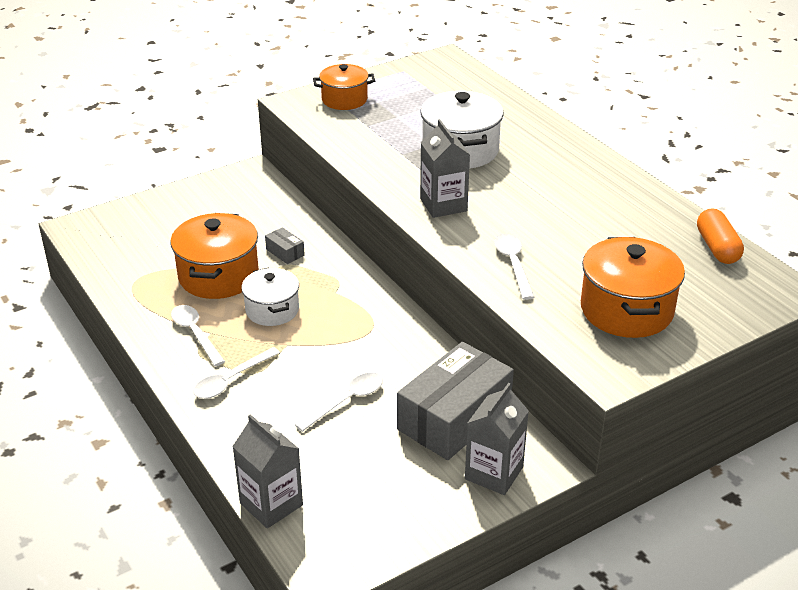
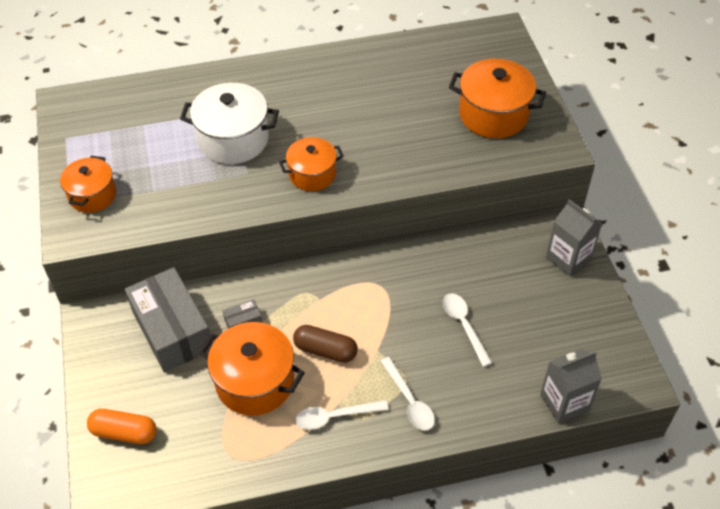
camera: 70 degrees left, 15 degrees up
white pot [241,268,299,326] -> brown capsule [293,325,358,363]
grey box [397,342,514,460] -> grey box moved to [125,267,212,372]
grey carton [420,119,470,218] -> orange pot [279,137,344,191]
white spoon [494,234,534,300] -> none
orange capsule [697,208,744,264] -> orange capsule moved to [87,409,156,444]

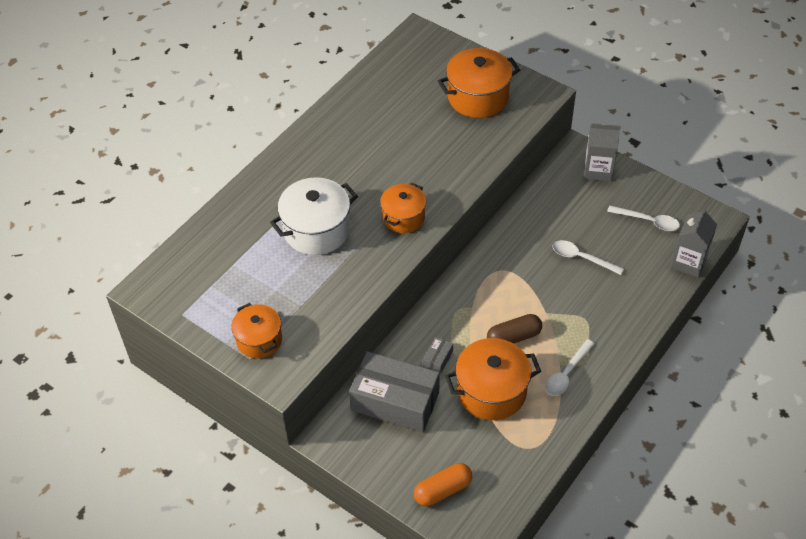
camera: 40 degrees left, 0 degrees up
white spoon [380,357,435,431] -> white spoon moved to [607,205,680,231]

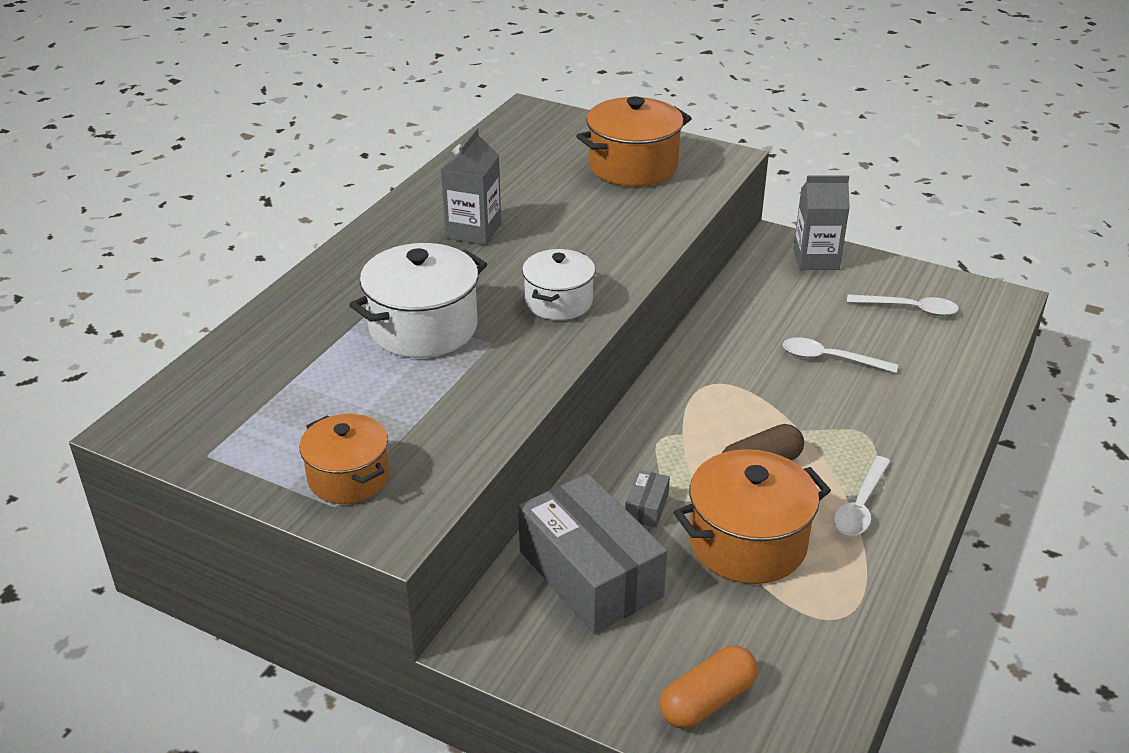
camera: 10 degrees left, 15 degrees down
grey box [349,351,440,432] -> grey box turned 45 degrees clockwise [518,473,667,633]
orange pot [380,183,426,233] -> white pot [522,249,595,320]
grey carton [670,208,717,277] -> grey carton moved to [441,128,501,245]

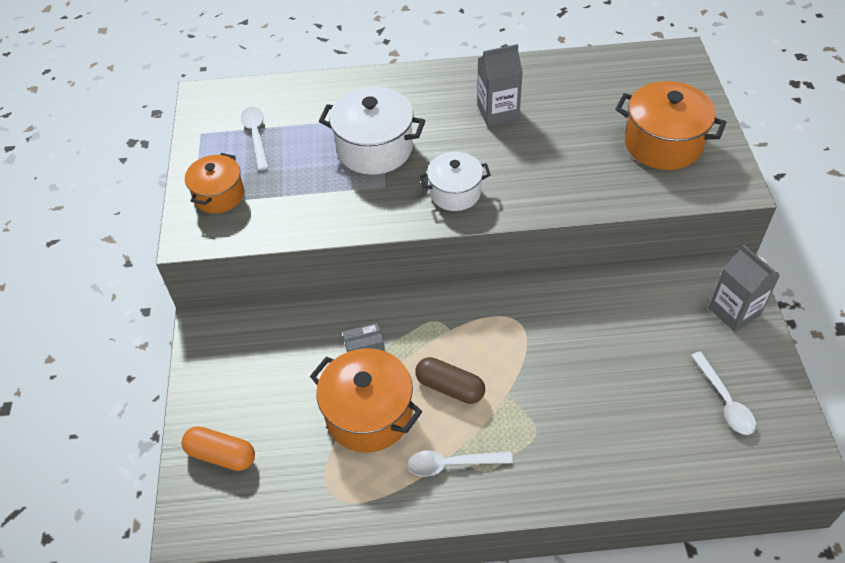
camera: 60 degrees right, 15 degrees up
grey box [518,473,667,633] -> none
white spoon [783,337,898,373] -> white spoon moved to [241,107,269,170]

